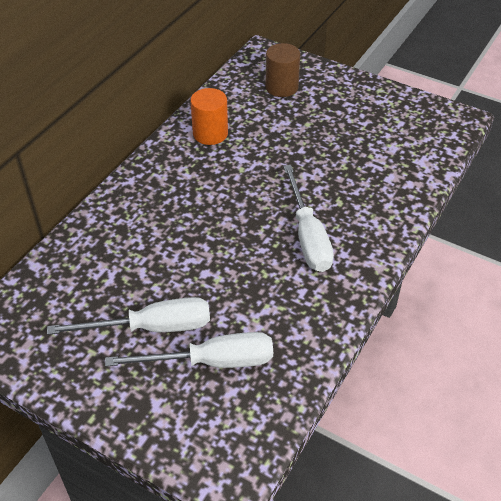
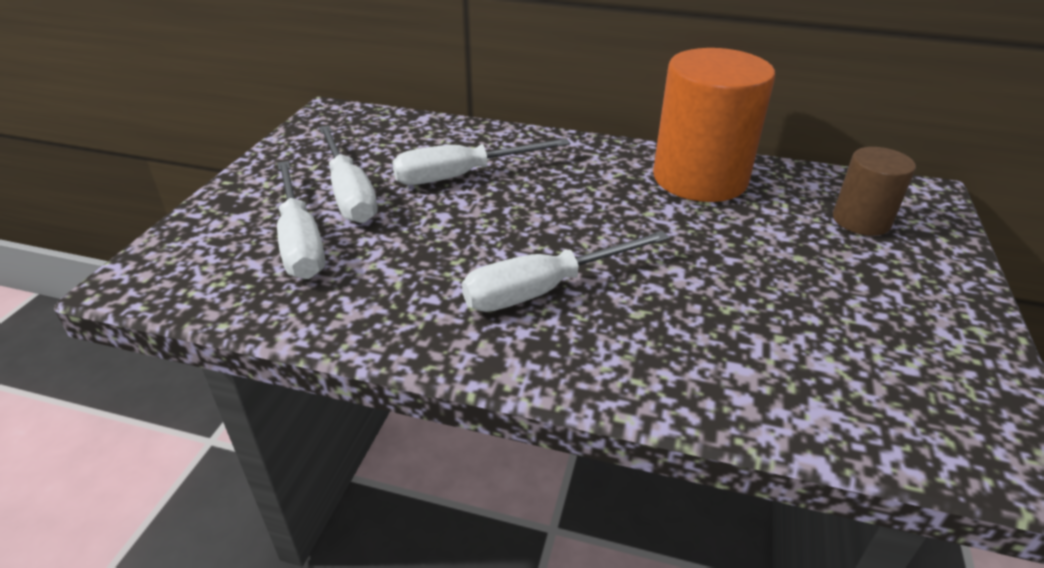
camera: 75 degrees right, 10 degrees down
orange cylinder [190,88,228,145] -> orange cylinder [653,48,775,202], size x1.85
none -> white screwdriver [392,139,570,185]

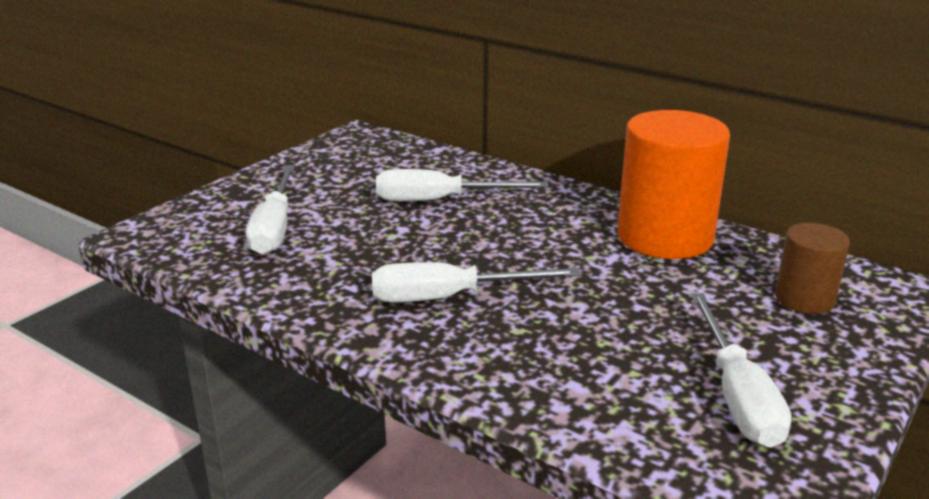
camera: 20 degrees right, 10 degrees down
white screwdriver [319,125,378,223] -> white screwdriver moved to [691,293,792,448]

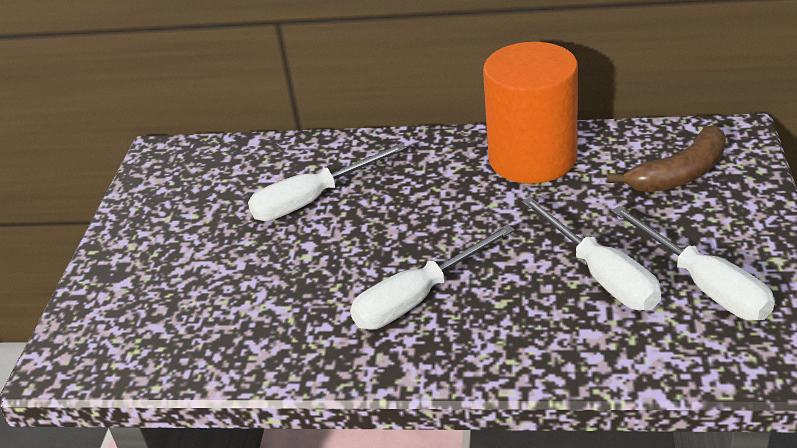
camera: 25 degrees left, 10 degrees up
white screwdriver [246,165,295,255] -> white screwdriver moved to [522,197,661,310]
brown cylinder [775,223,850,314] -> brown banana [607,125,726,192]

